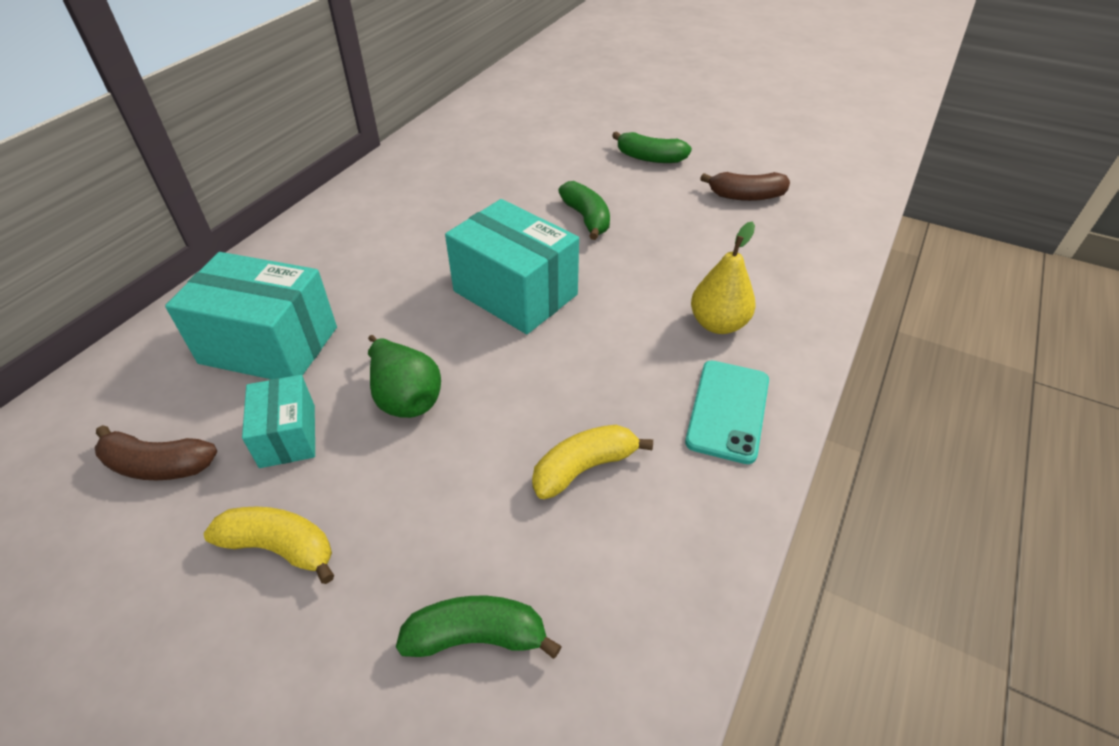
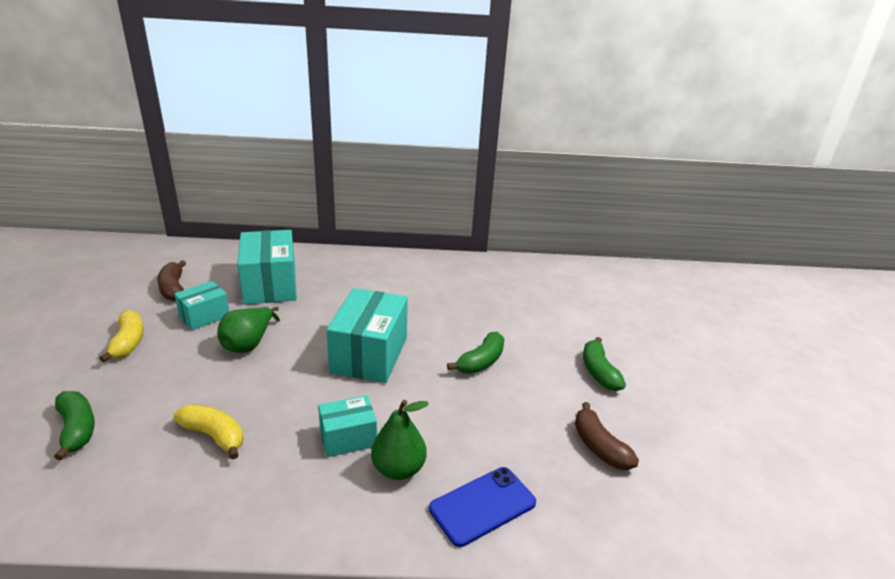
camera: 60 degrees right, 15 degrees down
turquoise phone [685,361,769,464] -> none
yellow pear [691,222,755,334] -> green pear [371,400,429,480]
none -> turquoise box [318,395,377,457]
none -> blue phone [429,467,536,547]

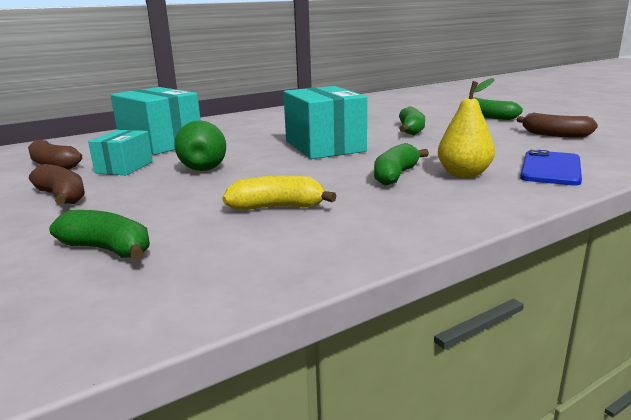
camera: 30 degrees left, 10 degrees down
yellow banana [99,310,144,362] -> brown banana [29,164,85,205]
turquoise box [318,395,377,457] -> green banana [374,143,429,186]
green pear [371,400,429,480] -> yellow pear [438,78,495,178]

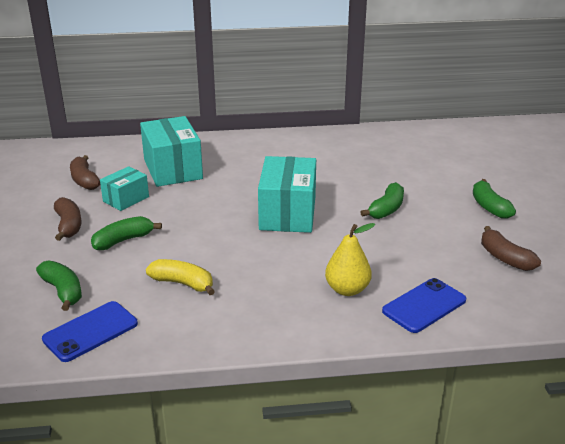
camera: 25 degrees right, 10 degrees up
green pear [174,120,226,171] -> none
green banana [374,143,429,186] -> green banana moved to [91,216,162,250]
none -> blue phone [42,301,138,362]

